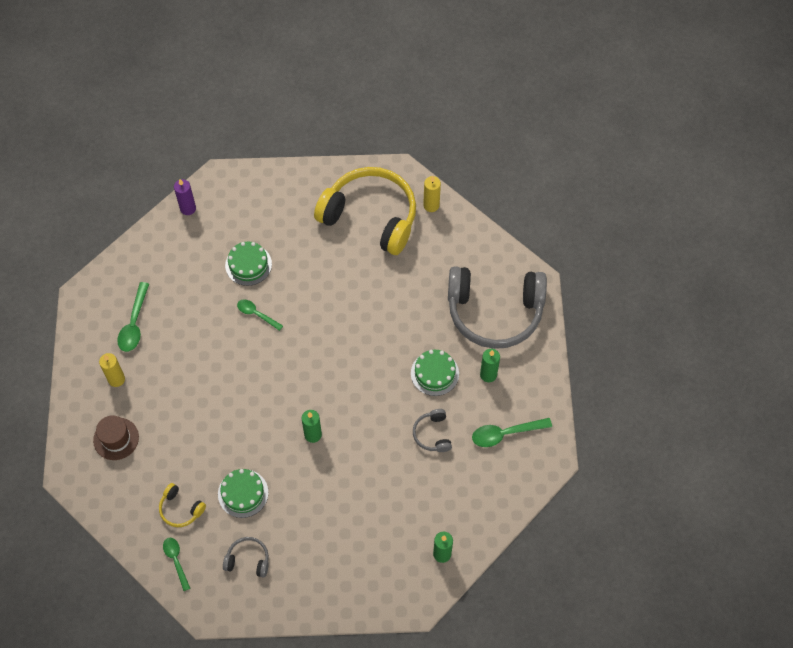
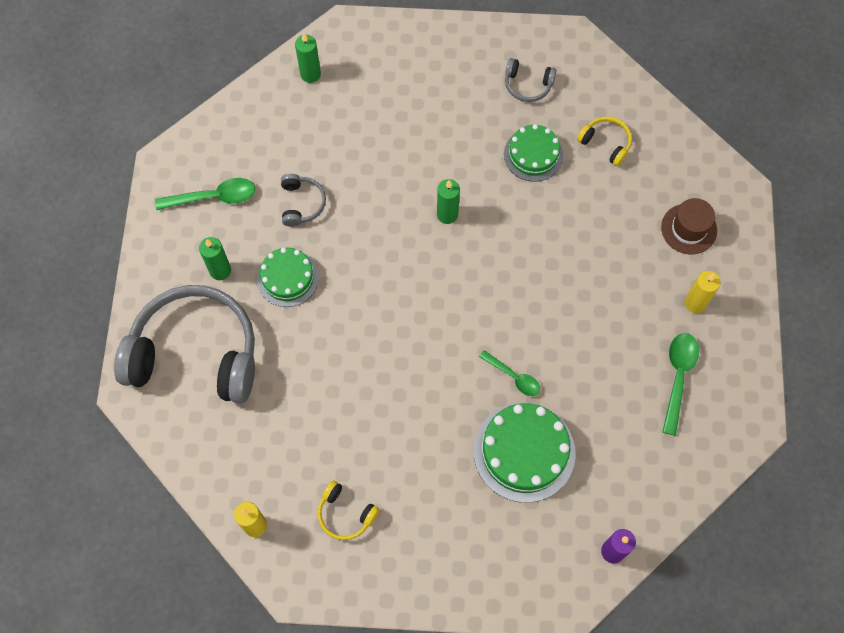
camera: 175 degrees left, 5 degrees up
green spoon [163,538,191,591] -> none
green cake [225,241,272,286] -> green cake [474,403,576,503], size x1.56
yellow headphones [314,167,416,255] -> yellow headphones [318,480,379,540], size x0.42

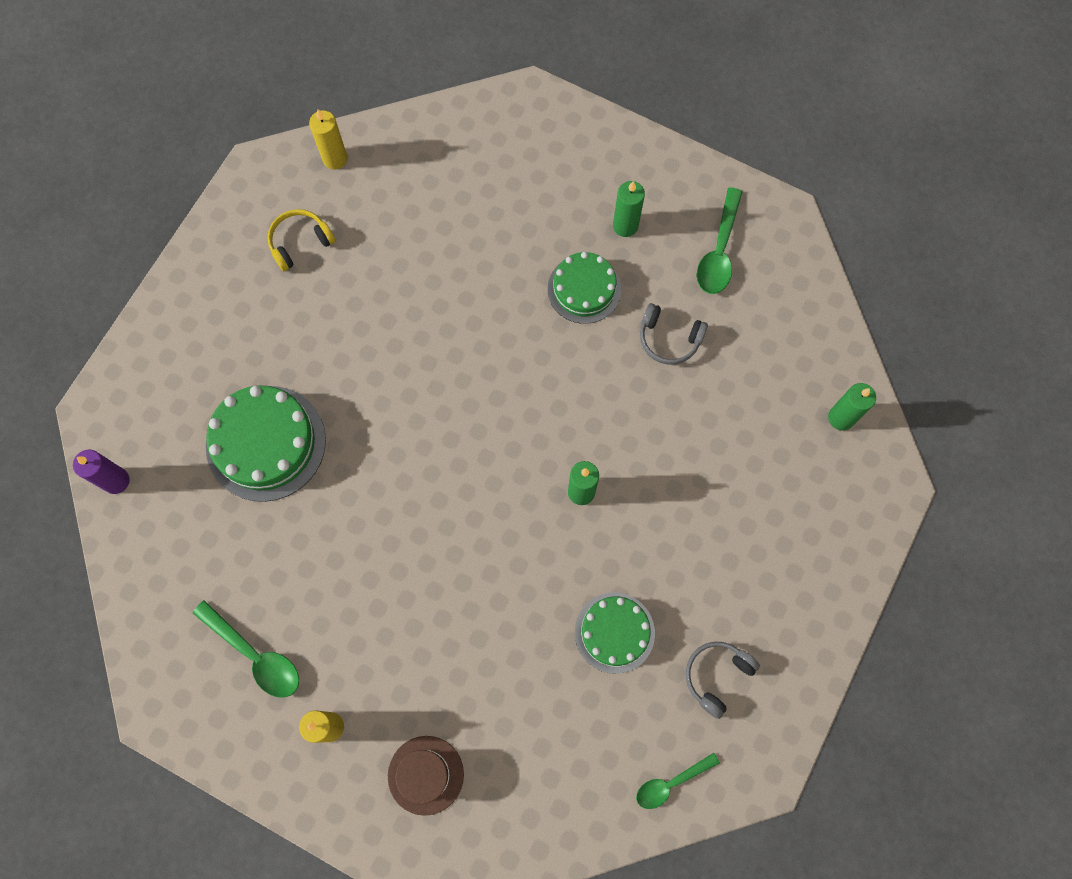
camera: 115 degrees right, 5 degrees up
grey headphones [114,285,255,403] -> none
green spoon [479,350,540,396] -> green spoon moved to [636,753,720,809]
yellow headphones [577,117,632,166] -> none

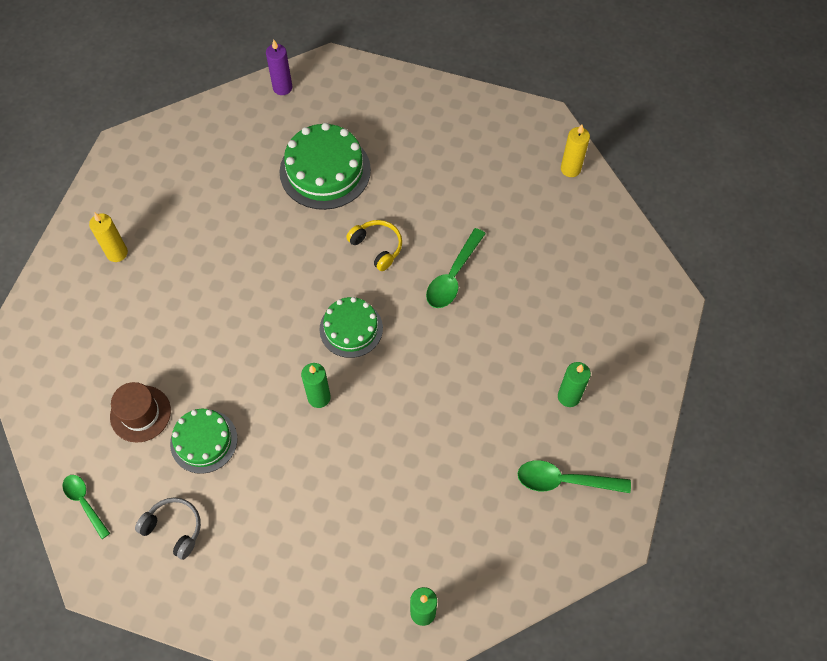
camera: 80 degrees right, 10 degrees down
green spoon [193,600,299,698] -> green spoon moved to [426,228,486,308]
yellow headphones [267,209,336,271] -> yellow headphones moved to [346,220,402,271]
brown hat [388,736,464,816] -> brown hat moved to [110,382,171,443]
green cake [548,252,621,324] -> green cake moved to [320,297,383,358]
grey headphones [640,303,708,365] -> none

